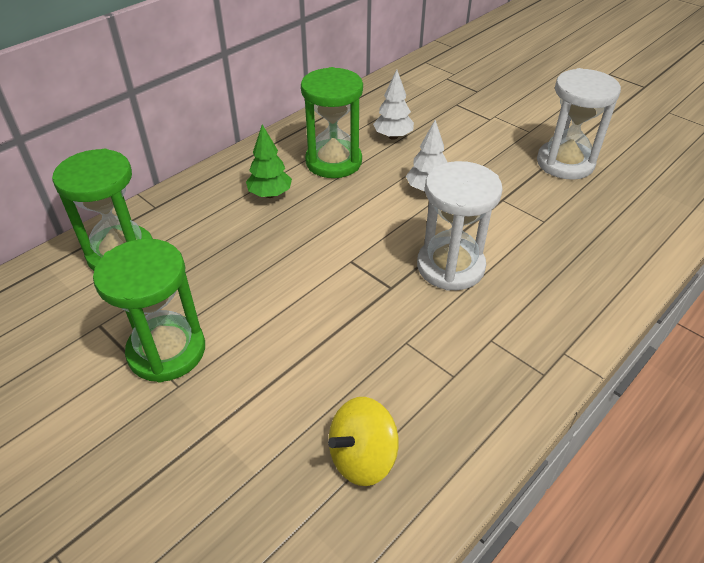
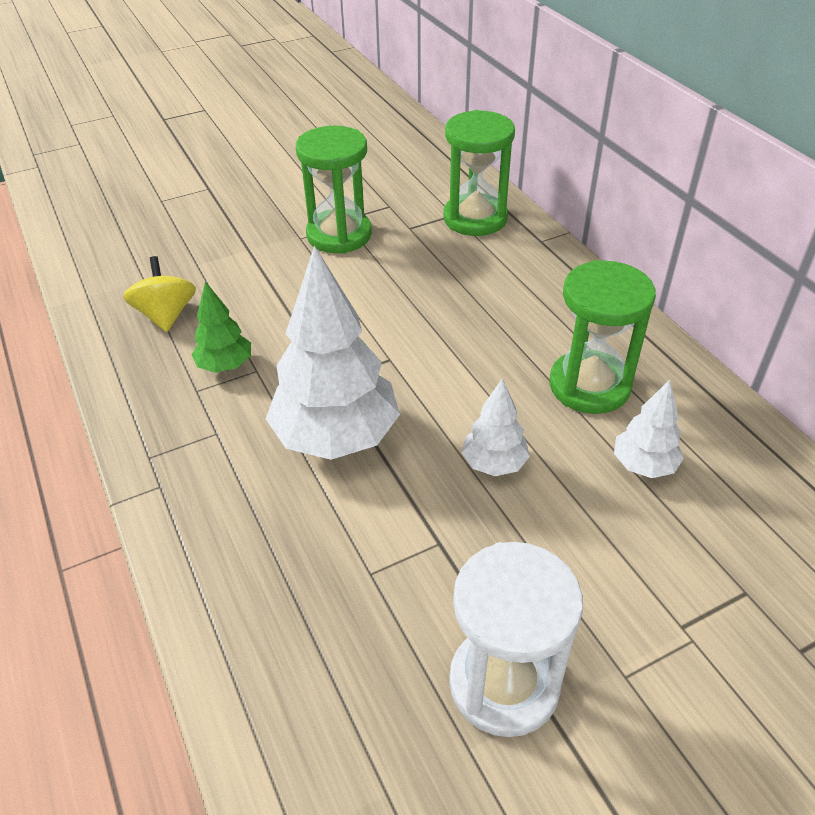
camera: 110 degrees right, 0 degrees up
green tree [246,125,292,198] -> green tree moved to [191,281,251,373]
white hourglass [417,161,503,291] -> white tree [266,245,400,460]

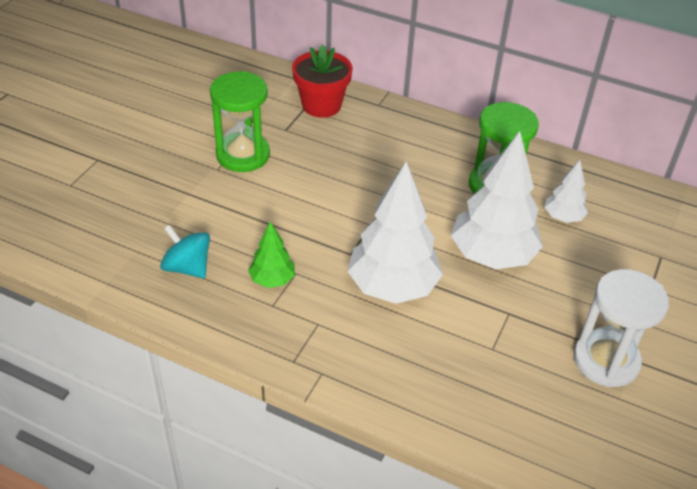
camera: 40 degrees left, 0 degrees up
yellow spinning top [123,256,196,332] -> turquoise spinning top [160,225,210,278]
green hourglass [443,110,515,236] -> red flower pot [292,44,353,118]
white tree [461,378,530,476] -> white tree [451,131,543,269], size x1.99

